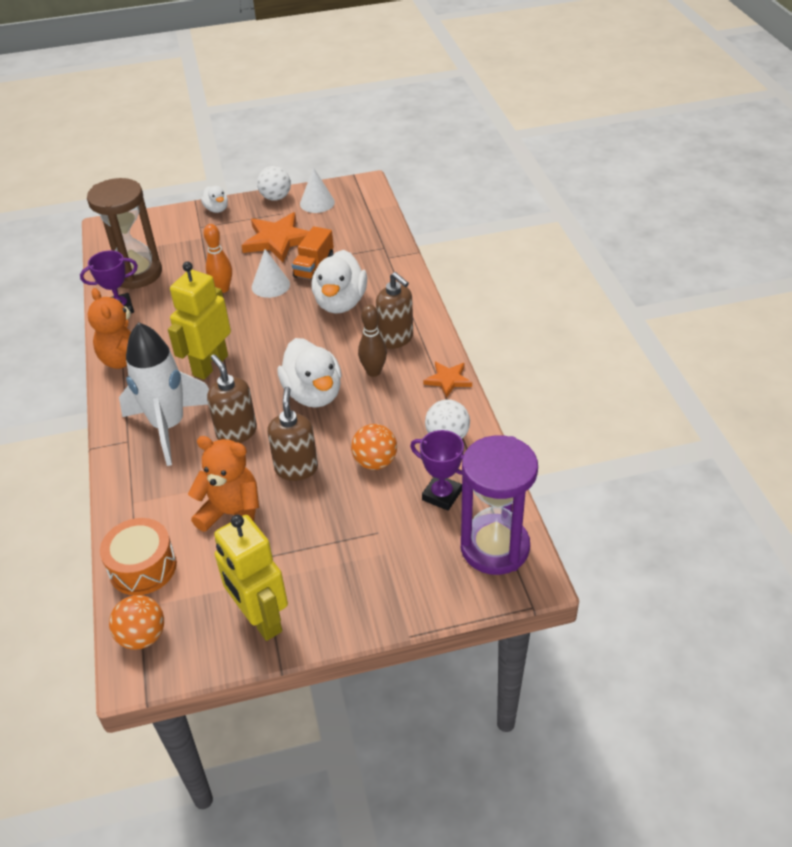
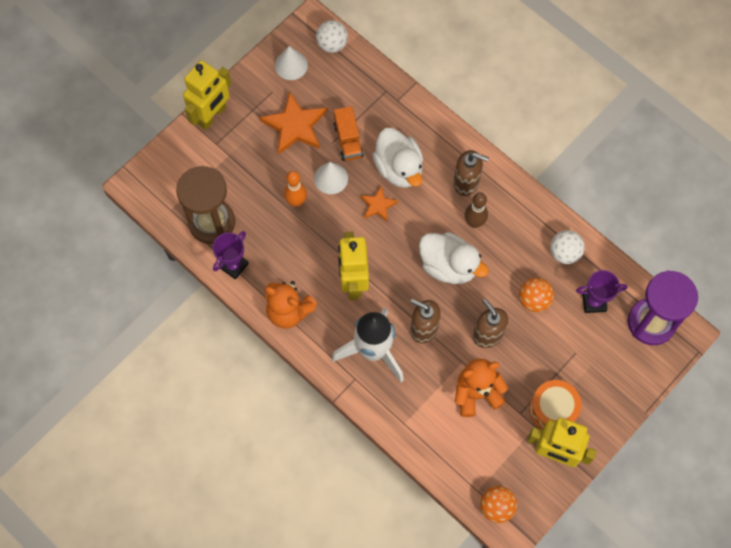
camera: 35 degrees left, 25 degrees up
orange drum [100,518,177,595] -> orange drum moved to [529,380,581,429]
white duck [201,186,228,213] -> yellow robot [183,60,231,130]
white ball [257,166,291,201] -> white ball moved to [316,20,348,53]
orange star [423,362,472,398] -> orange star moved to [360,185,398,222]

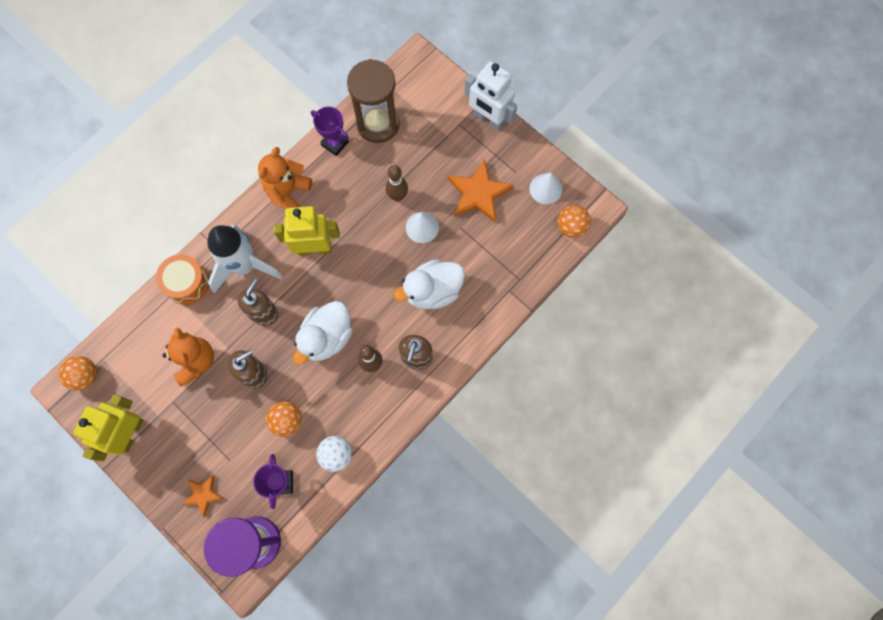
camera: 90 degrees right, 5 degrees up
yellow robot [183,60,231,130] -> white robot [464,61,517,131]
orange bowling pin [284,171,307,207] -> brown bowling pin [386,165,408,201]
white ball [316,20,348,53] -> orange ball [557,205,591,238]
orange truck [334,106,364,161] -> none
orange star [360,185,398,222] -> orange star moved to [182,475,224,517]
orange drum [529,380,581,429] -> orange drum moved to [156,254,209,305]

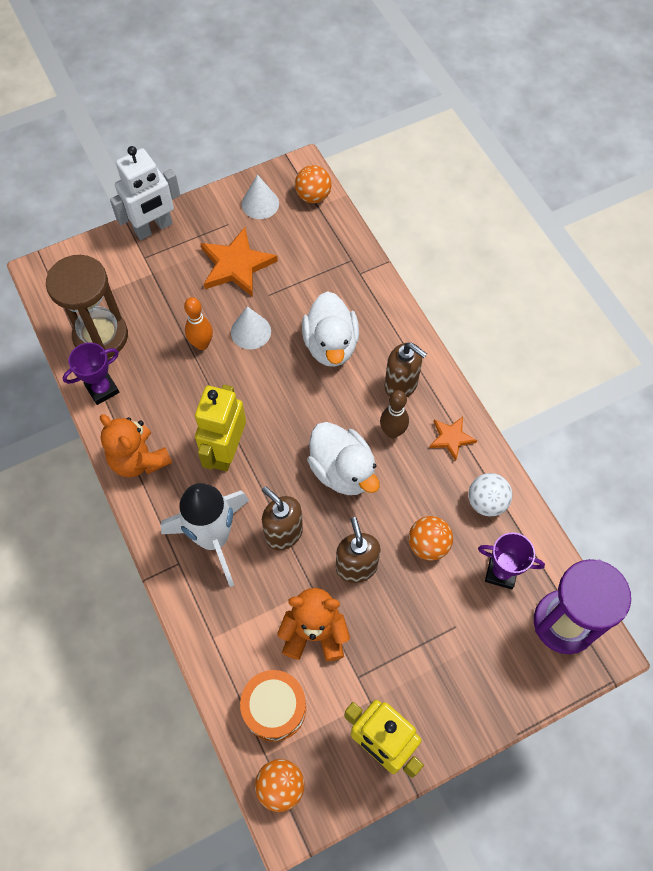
camera: 70 degrees left, 10 degrees down
orange drum [156,254,209,305] -> orange drum moved to [240,670,306,742]
orange star [182,475,224,517] -> orange star moved to [429,417,477,461]
brown bowling pin [386,165,408,201] -> orange bowling pin [184,297,213,350]

